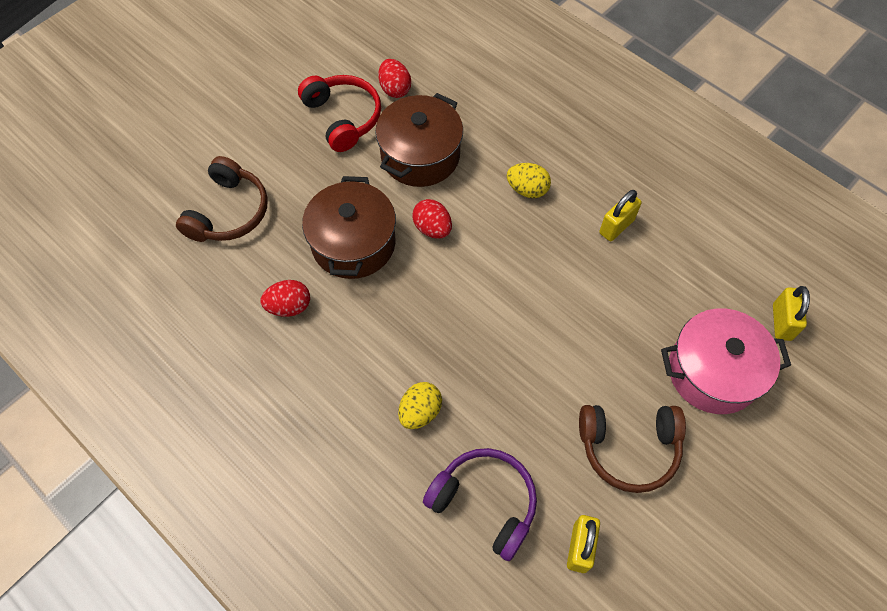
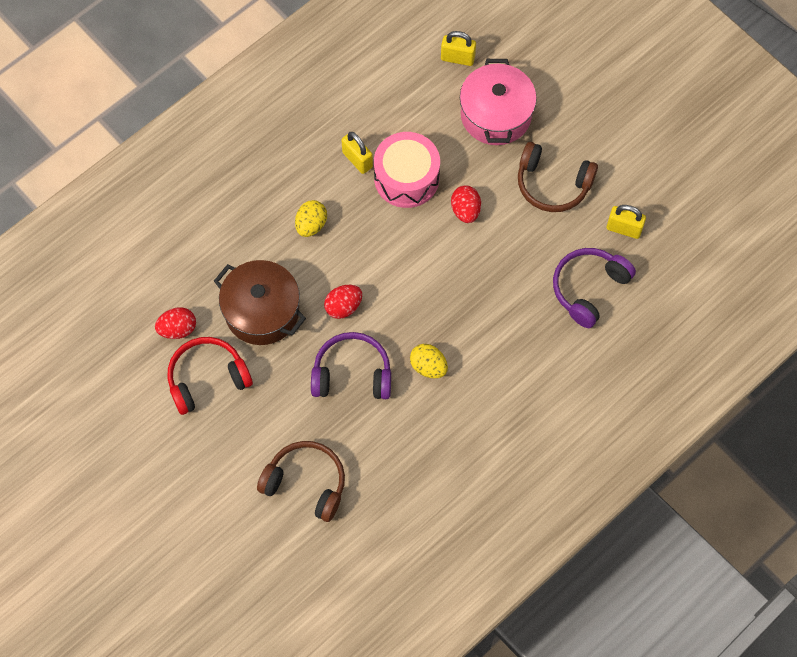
camera: 85 degrees left, 5 degrees up
red egg [260,280,310,317] -> red egg moved to [451,185,481,223]
brown pot [302,176,396,279] -> purple headphones [311,332,391,399]
yellow egg [398,382,442,429] -> yellow egg moved to [410,344,448,378]
brown headphones [579,405,686,493] -> brown headphones turned 105 degrees clockwise [518,142,598,212]
none -> pink drum [374,132,440,208]

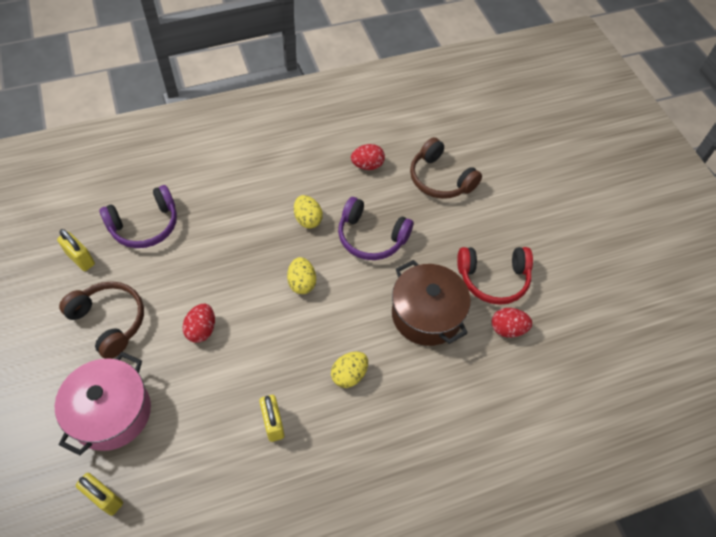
camera: 160 degrees left, 10 degrees down
red egg [324,285,362,319] -> red egg moved to [351,144,385,170]
pink drum [374,132,440,208] -> none
none -> yellow egg [287,257,316,294]

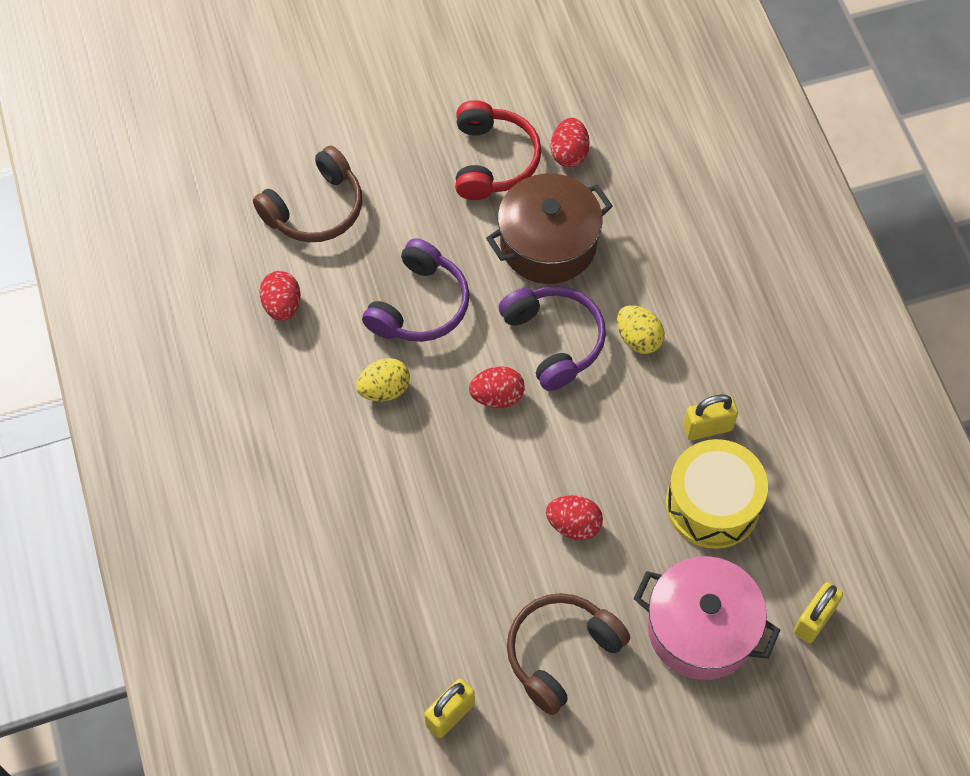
camera: 85 degrees left, 5 degrees up
purple headphones [99,185,177,248] -> purple headphones moved to [499,286,606,391]
yellow egg [287,257,316,294] -> red egg [469,366,525,408]
none -> yellow drum [666,439,768,549]

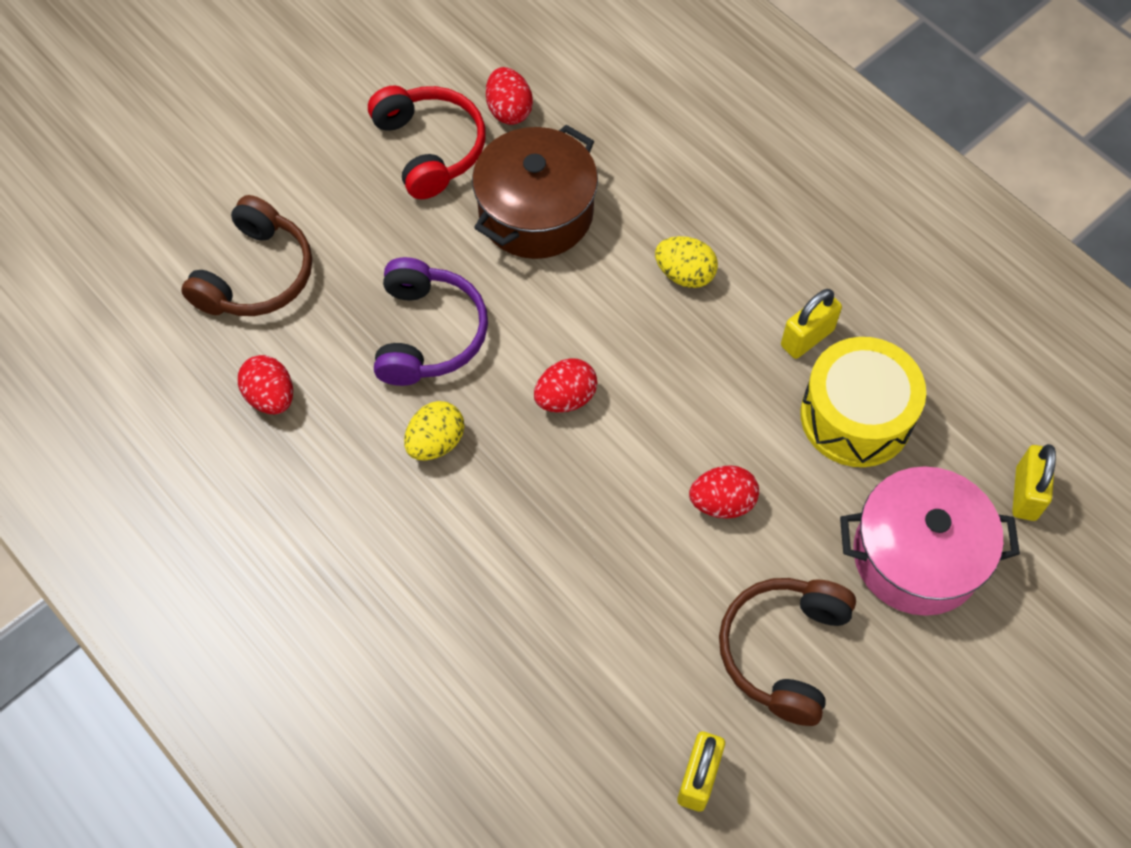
camera: 25 degrees left, 0 degrees up
purple headphones [499,286,606,391] -> none

